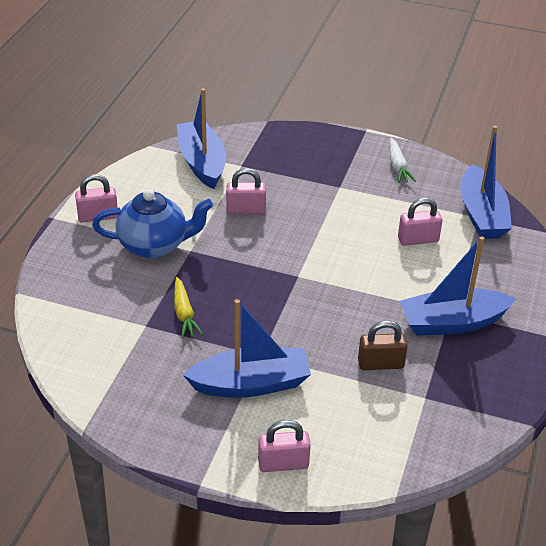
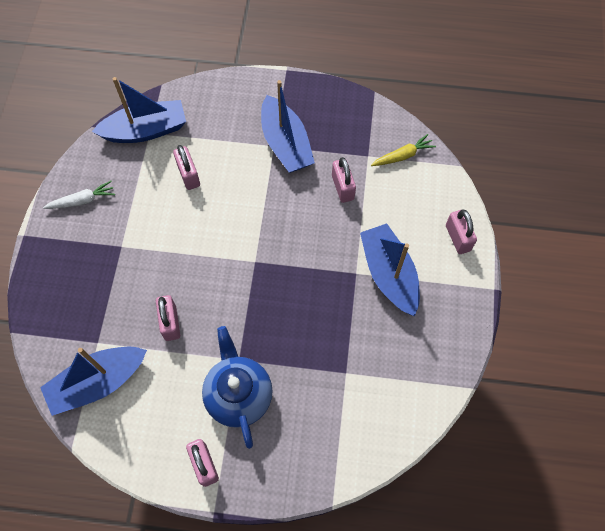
camera: 100 degrees left, 25 degrees up
yellow carrot [174,277,203,339] -> yellow carrot moved to [371,134,436,166]
brown padlock [358,320,408,370] -> pink padlock [332,157,356,203]

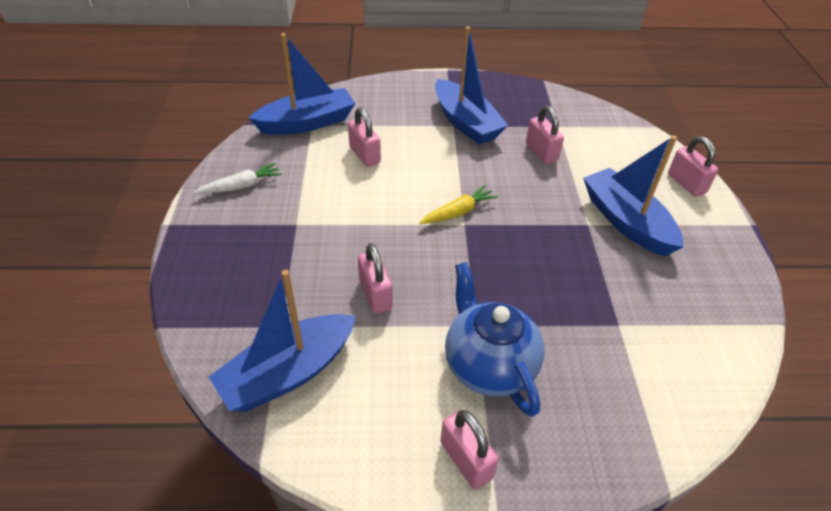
camera: 10 degrees left, 20 degrees down
yellow carrot [371,134,436,166] -> yellow carrot moved to [419,185,498,224]

